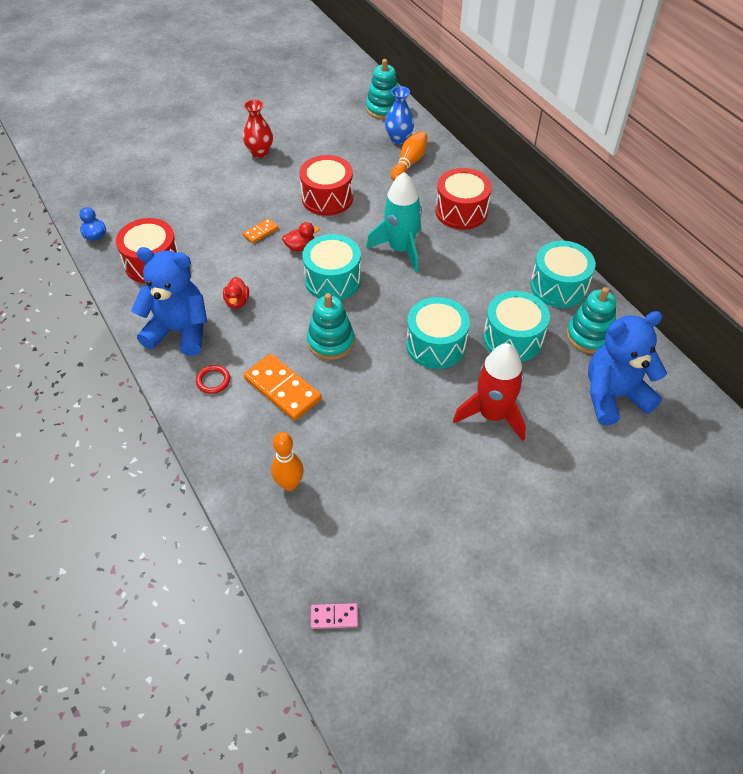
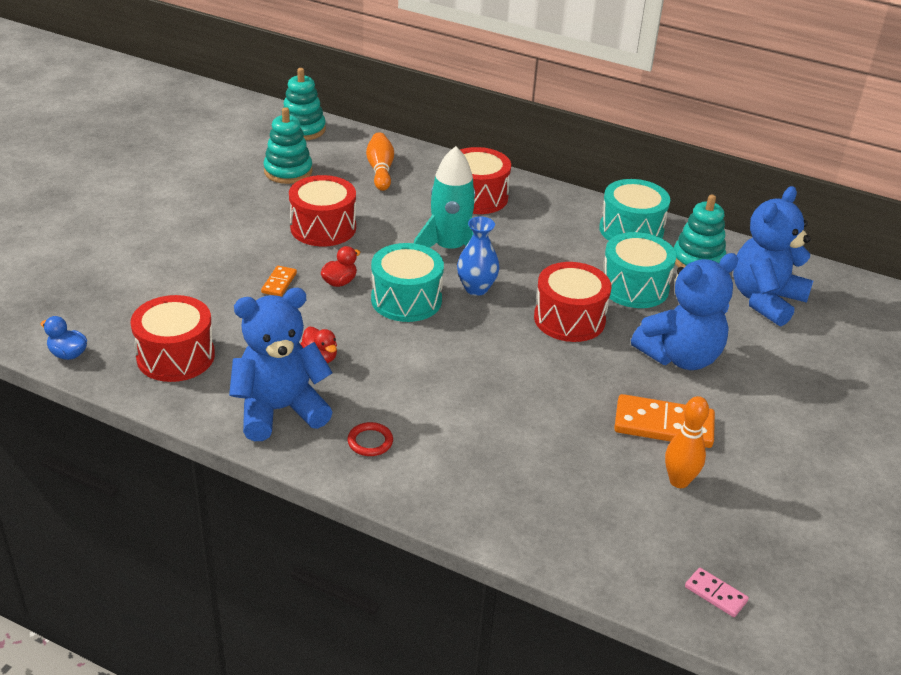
camera: 35 degrees left, 15 degrees down
red vase [243,100,273,158] -> none
orange domino [244,354,322,421] -> orange domino moved to [614,394,715,448]
orange bowling pin [271,432,304,491] -> orange bowling pin moved to [665,396,709,488]
turquoise stacking toy [307,293,355,360] -> turquoise stacking toy moved to [264,107,313,184]
pink domino [311,603,358,629] -> pink domino turned 75 degrees clockwise [685,568,749,617]
blue vase [385,86,414,144] -> blue vase moved to [457,217,500,296]
turquoise drum [406,297,470,369] -> red drum [534,262,611,342]
red rocket [453,343,526,441] -> blue teddy bear [631,253,738,370]

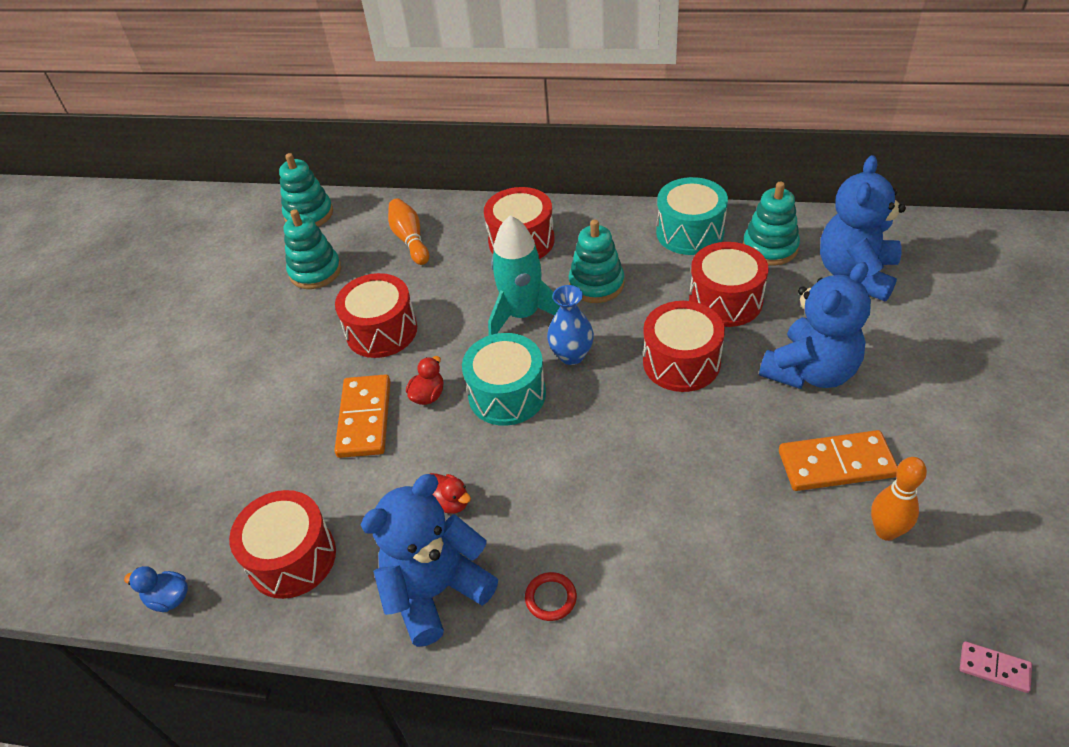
camera: 10 degrees left, 10 degrees up
orange domino [261,266,297,296] -> orange domino [334,374,391,458], size x1.96
turquoise drum [603,232,676,308] -> red drum [689,242,768,327]
none -> turquoise stacking toy [569,219,624,303]

